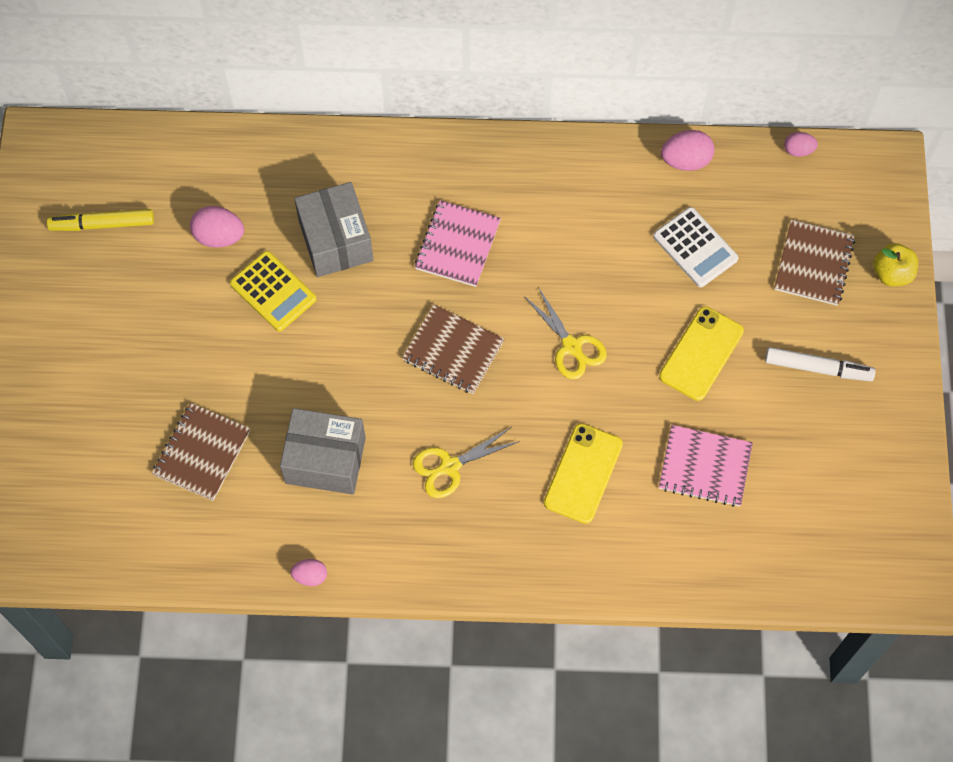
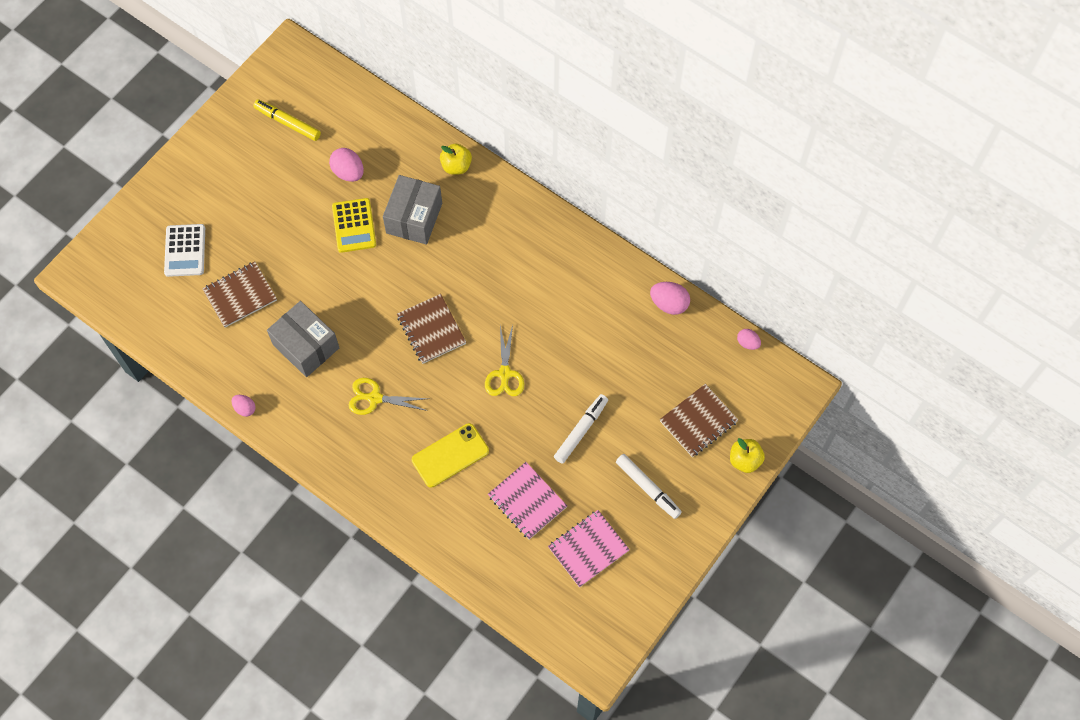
camera: 35 degrees right, 0 degrees up
pink notebook [415,200,501,287] -> pink notebook moved to [548,510,630,587]
white calculator [653,207,739,287] -> white calculator moved to [164,224,205,277]
yellow phone [659,306,744,401] -> white marker [554,394,608,464]
none -> yellow apple [440,143,472,175]

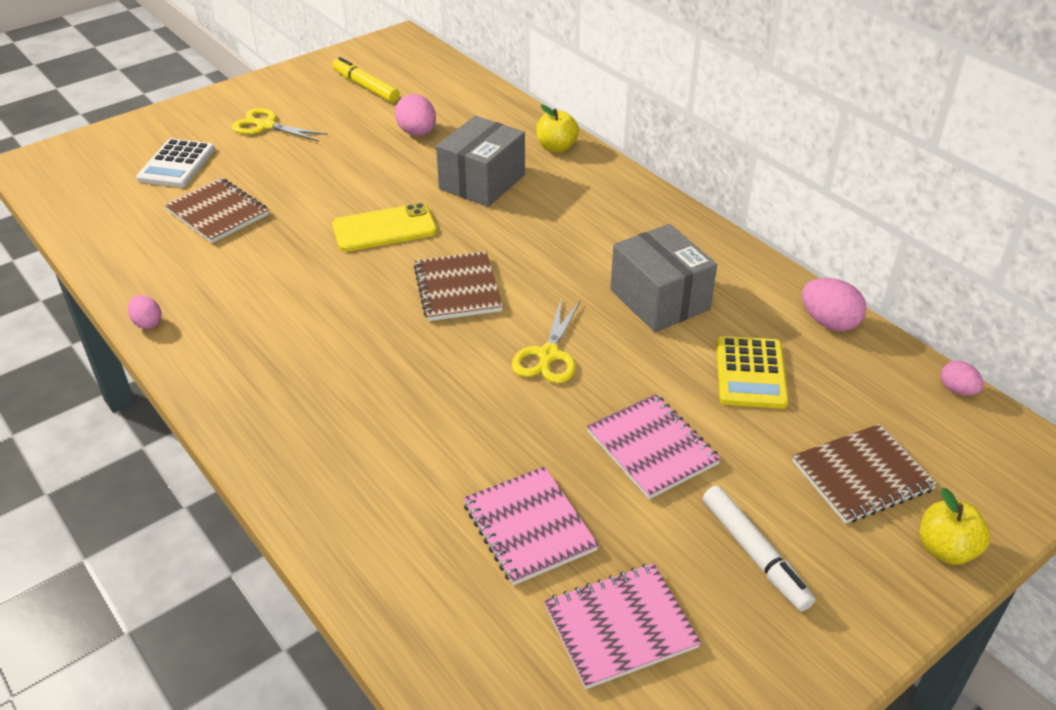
camera: 15 degrees right, 25 degrees down
brown notebook [202,261,277,328] -> brown notebook turned 60 degrees clockwise [164,178,269,243]
grey box [267,301,339,377] -> grey box moved to [610,224,717,332]
yellow calculator [332,198,376,253] -> yellow calculator moved to [716,336,789,409]
yellow scissors [349,378,428,415] -> yellow scissors moved to [232,108,328,141]
yellow phone [412,423,489,488] -> yellow phone moved to [332,203,437,252]
white marker [554,394,608,464] -> pink notebook [587,394,721,499]

